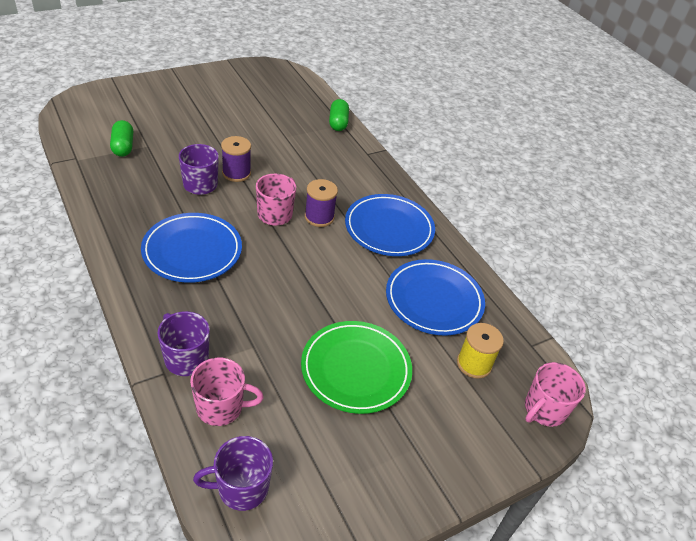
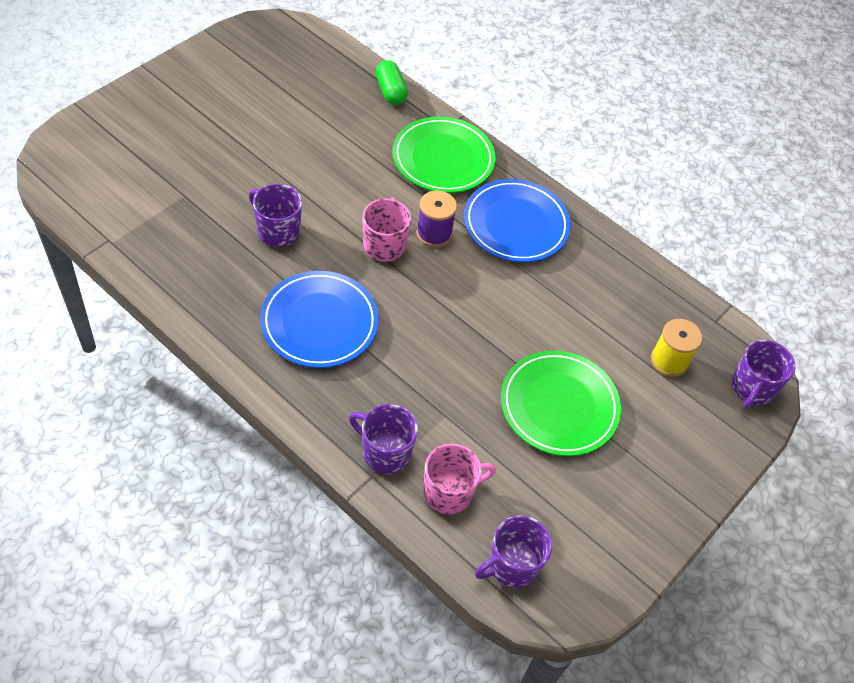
camera: 20 degrees left, 10 degrees up
green capsule [110,120,133,157] -> none
purple spool [221,136,251,182] -> none
blue plate [386,259,485,336] -> none
pink mug [525,362,586,427] -> purple mug [732,340,796,409]
none -> green plate [392,116,496,193]

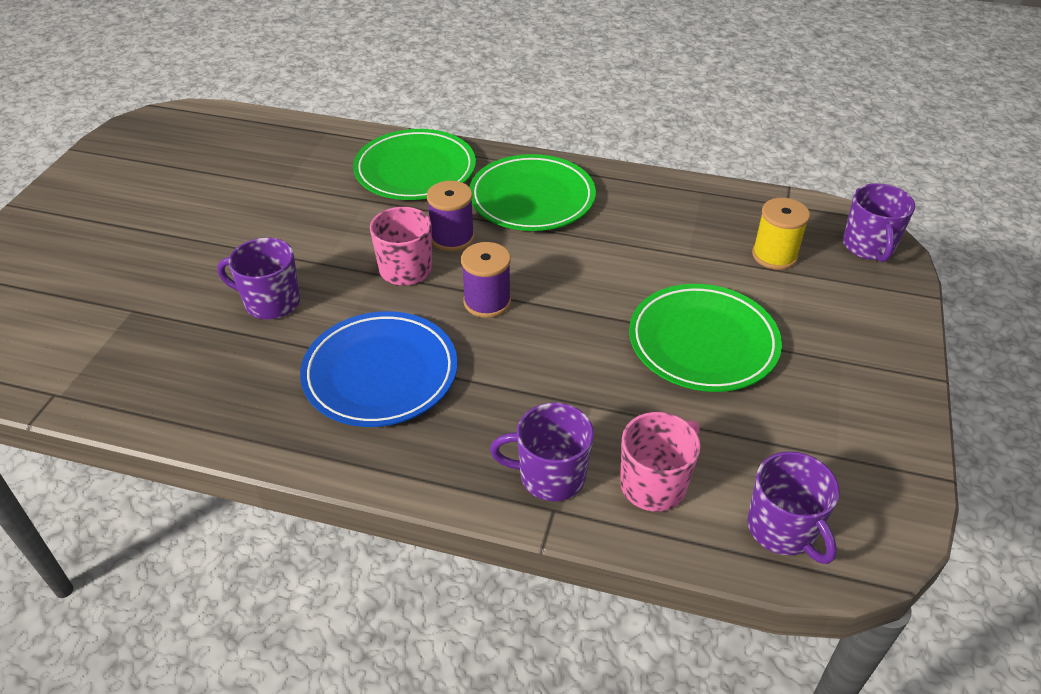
camera: 20 degrees left, 10 degrees down
green capsule [376,60,408,105] -> none
blue plate [464,179,571,262] -> green plate [470,154,596,231]
purple mug [475,516,552,588] -> purple mug turned 60 degrees counterclockwise [747,451,840,564]
none -> purple spool [461,242,511,318]

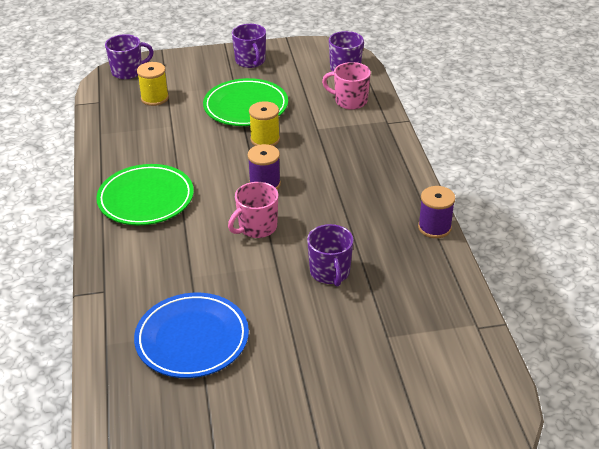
camera: 115 degrees left, 5 degrees down
blue plate [300,311,457,427] -> blue plate moved to [134,293,249,378]
green plate [353,129,476,200] -> none
purple spool [427,181,474,251] -> purple spool moved to [418,186,455,238]
purple mug [490,403,594,501] -> purple mug moved to [232,24,266,68]
none -> yellow spool [249,101,280,146]

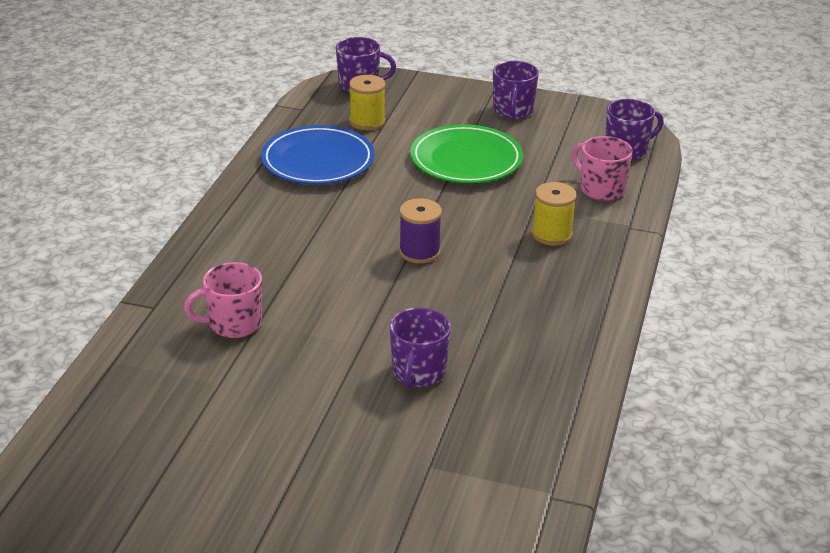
camera: 25 degrees right, 5 degrees down
green plate [96,164,194,225] -> none
blue plate [134,293,249,378] -> blue plate moved to [261,125,375,184]
pink mug [228,182,279,238] -> pink mug moved to [184,262,262,338]
yellow spool [249,101,280,146] -> yellow spool moved to [532,182,577,246]
purple spool [418,186,455,238] -> none

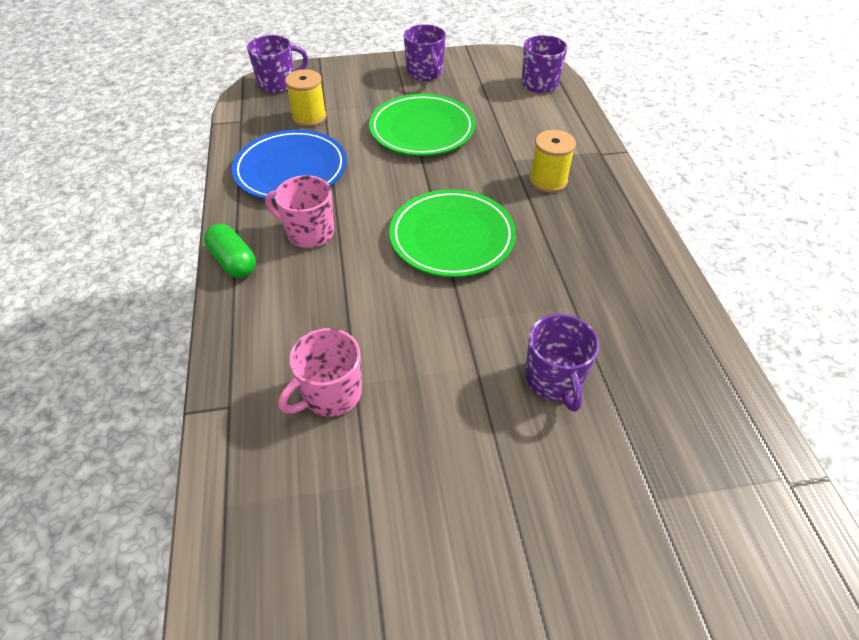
camera: 25 degrees left, 15 degrees up
purple spool [399,198,442,263] -> green plate [389,189,516,277]
pink mug [572,136,633,201] -> pink mug moved to [265,175,334,248]
none -> green capsule [204,224,256,278]

